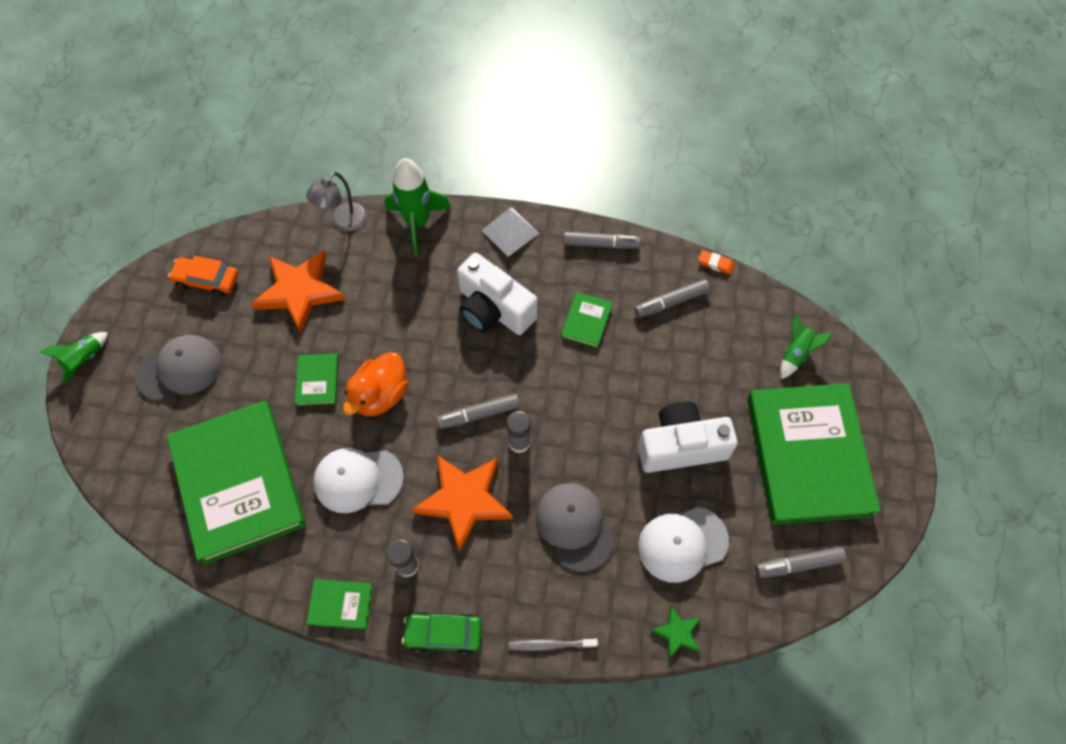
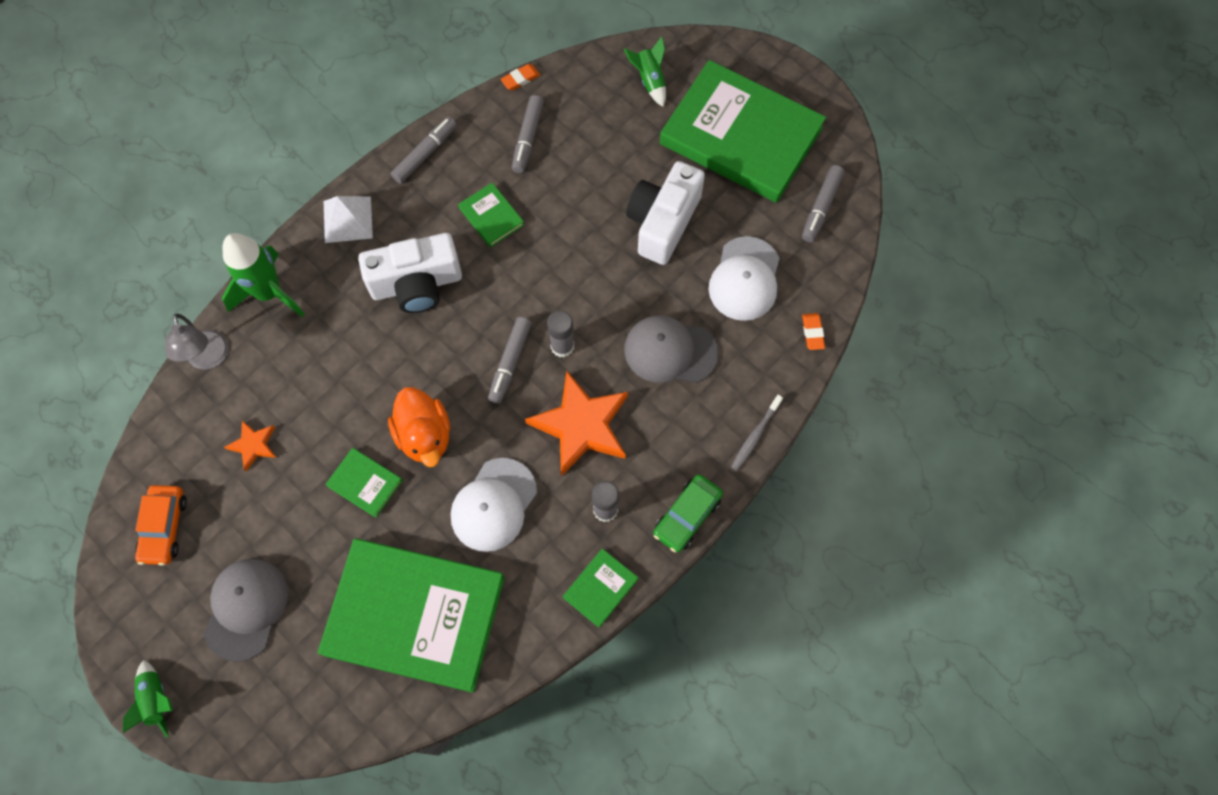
camera: 55 degrees left, 5 degrees up
orange car [168,256,238,297] -> orange car turned 45 degrees counterclockwise [135,485,187,566]
orange star [251,250,345,333] -> orange star [224,420,276,471], size x0.49
green star [651,606,701,659] -> orange eraser [802,313,825,350]

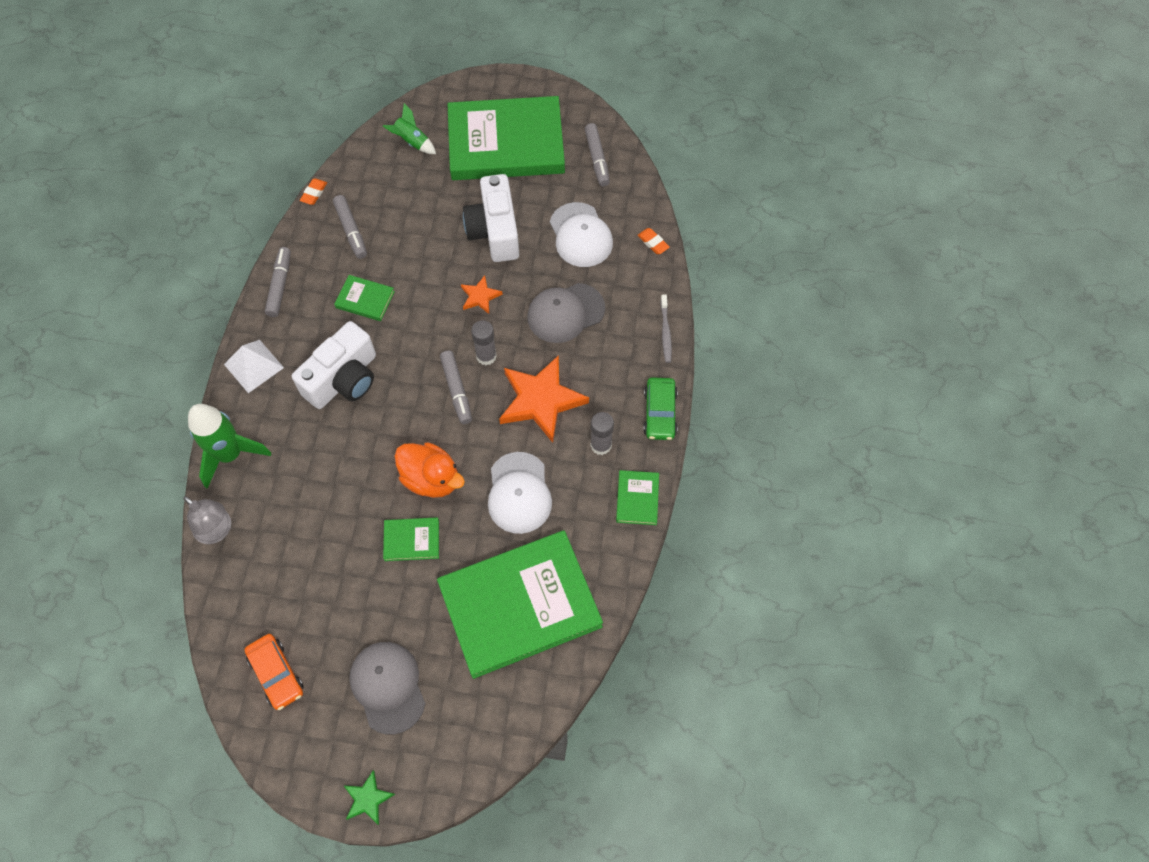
camera: 35 degrees left, 5 degrees down
green rocket [123,660,173,738] -> green star [343,770,396,825]
orange star [224,420,276,471] -> orange star moved to [461,275,503,314]

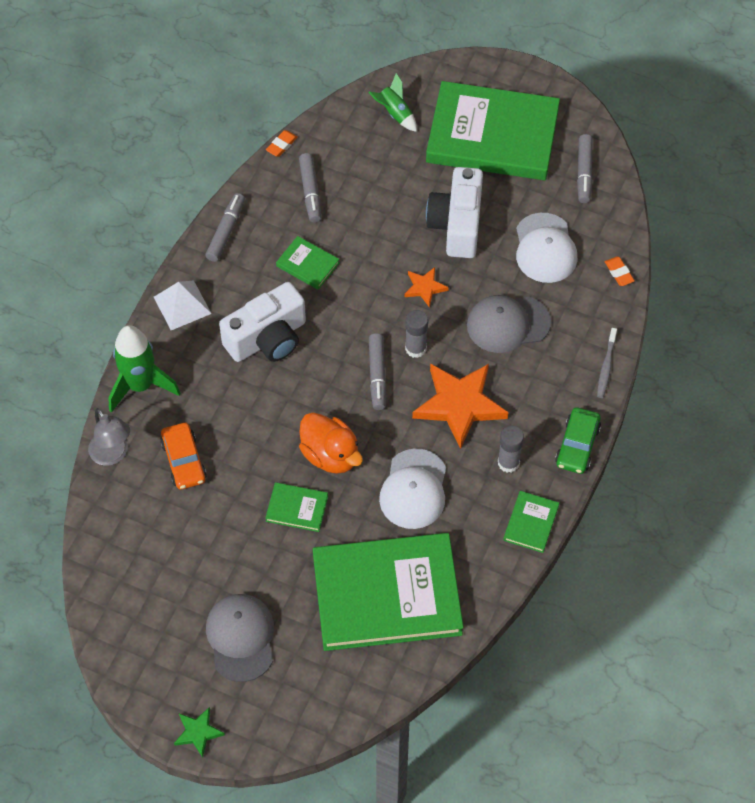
camera: 15 degrees right, 5 degrees down
orange car [245,634,304,710] -> orange car moved to [160,423,207,490]

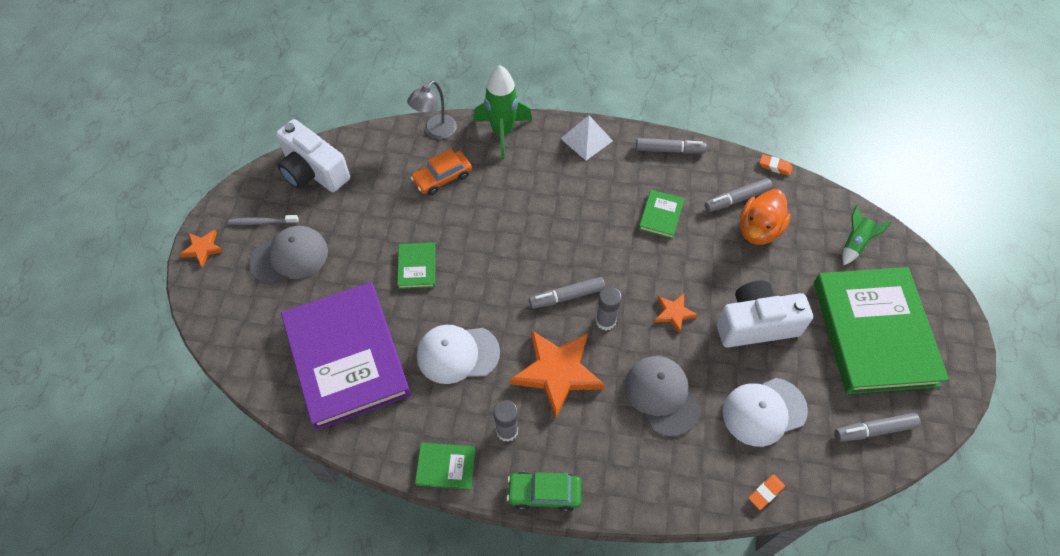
camera: 75 degrees right, 0 degrees up
green star [174,707,225,757] -> orange star [180,230,224,267]
white camera [219,282,306,362] -> white camera moved to [276,119,350,192]
orange duck [299,413,363,474] -> orange duck moved to [740,189,791,245]
green book [313,533,463,651] -> purple book [281,282,411,430]
grey toothbrush [597,328,617,398] -> grey toothbrush moved to [228,215,299,225]

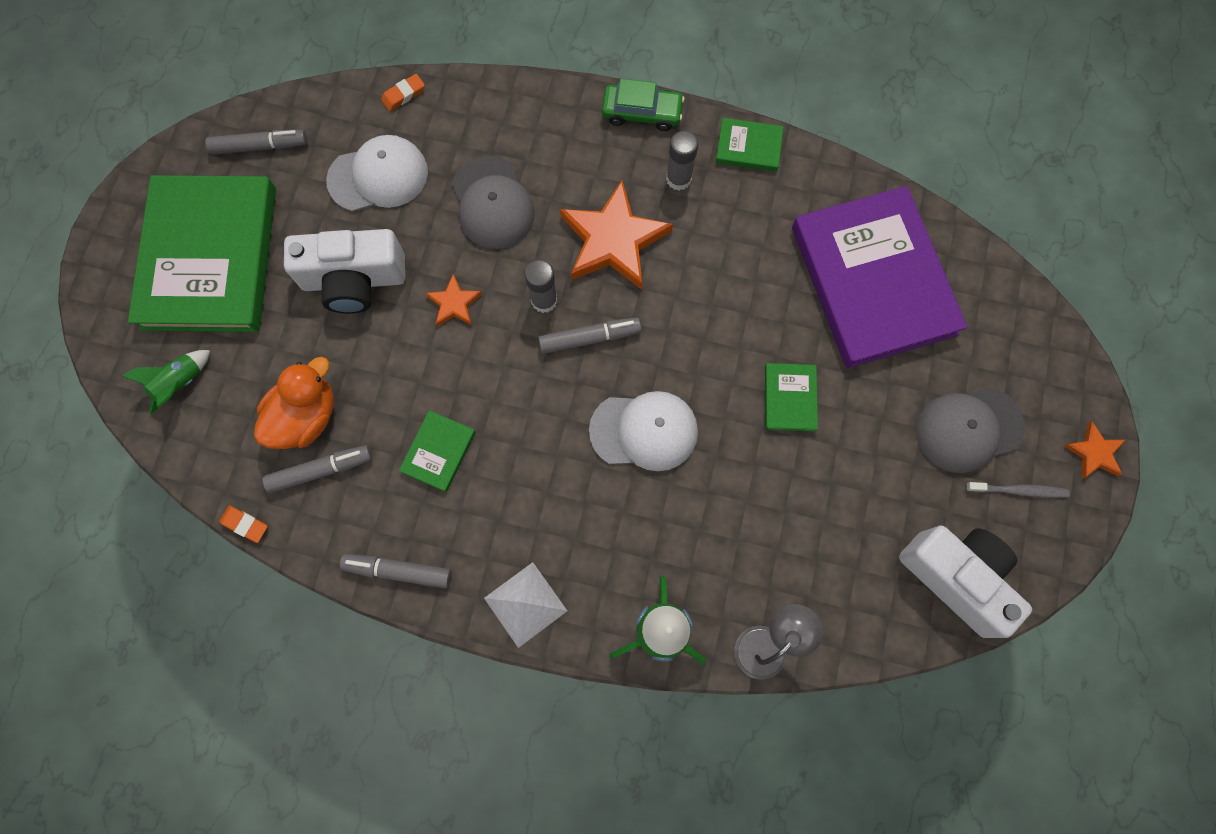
camera: 175 degrees left, 15 degrees up
orange car [411,149,472,195] -> none
white cap [417,325,500,384] -> white cap moved to [589,391,698,471]

